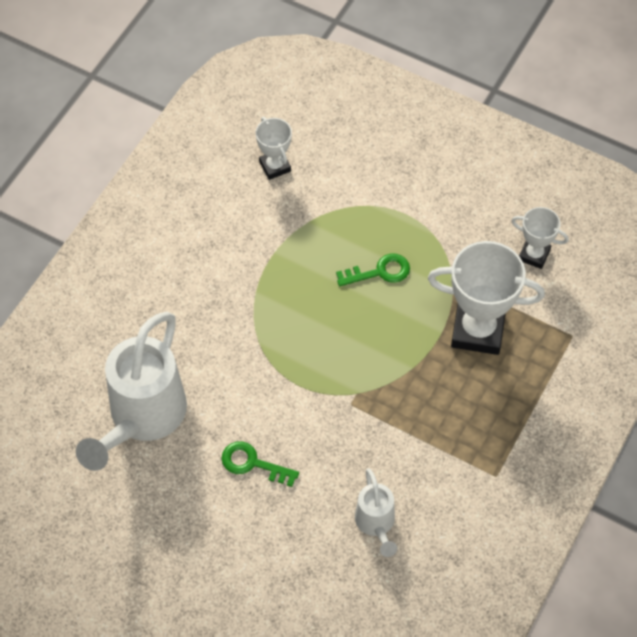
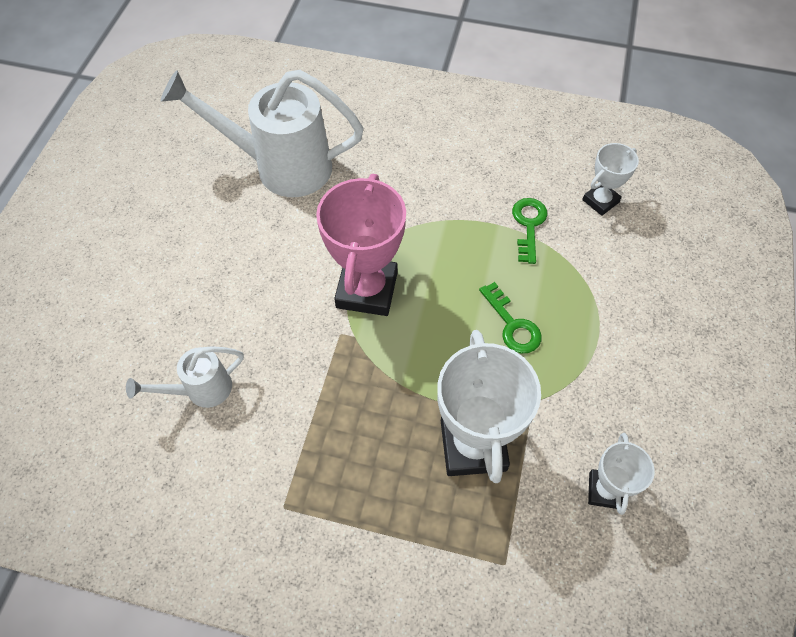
camera: 75 degrees right, 0 degrees up
green key [221,441,299,487] -> green key moved to [512,198,548,264]
none -> pink trophy [316,174,406,316]

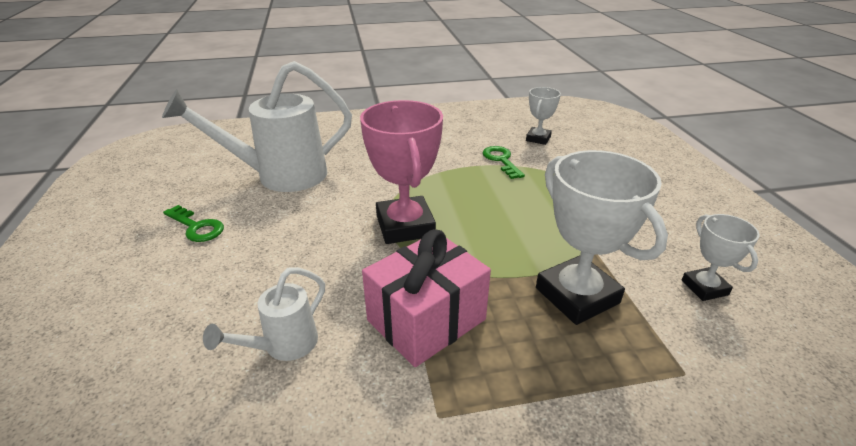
camera: 25 degrees left, 25 degrees down
green key [479,282,542,353] -> green key moved to [163,205,224,242]
none -> pink gift [362,229,491,367]

